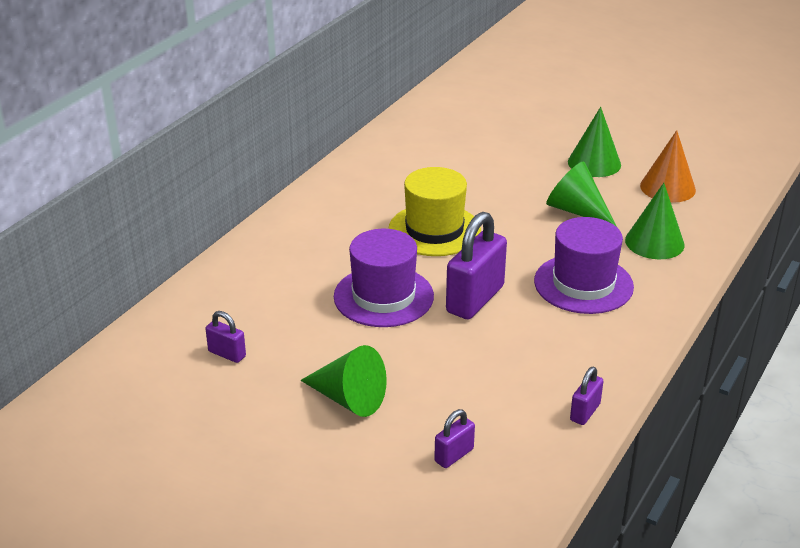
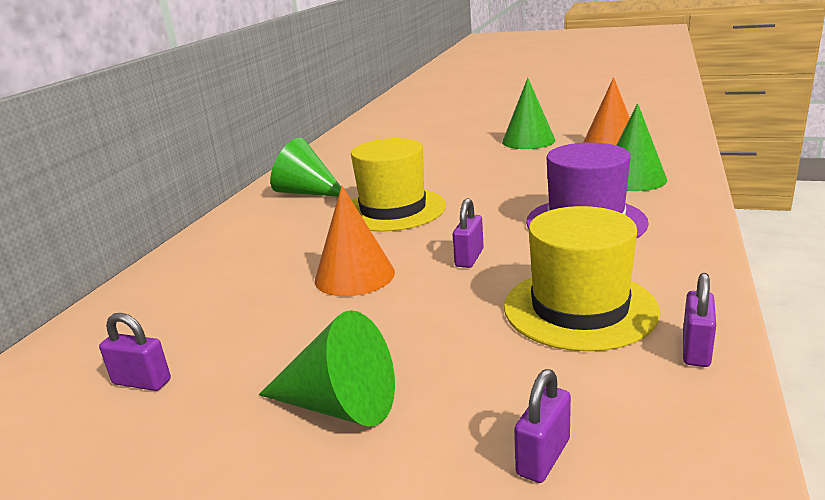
camera: 10 degrees left, 10 degrees down
purple hat [334,229,434,327] -> orange cone [315,186,395,296]
purple padlock [446,212,507,320] -> purple padlock [453,198,484,268], size x0.50
green cone [546,161,617,227] -> green cone moved to [270,138,341,197]
none -> yellow hat [504,206,660,351]

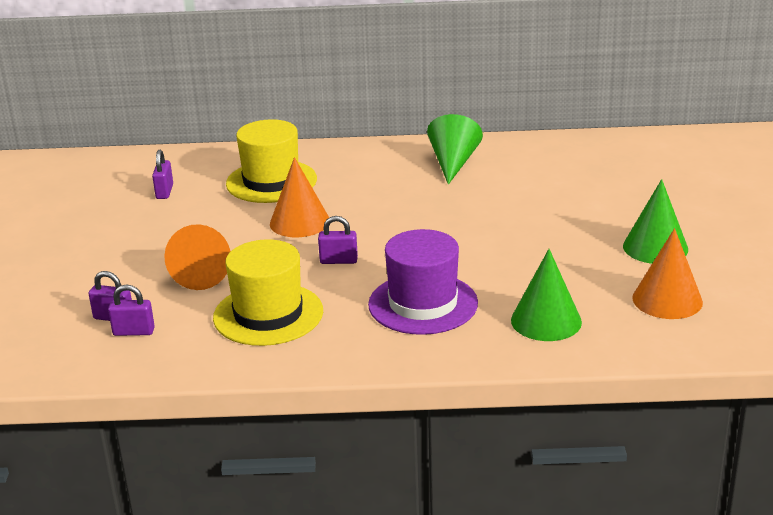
camera: 70 degrees right, 5 degrees up
green cone [259,310,395,427] -> none
yellow hat [351,138,446,232] -> yellow hat moved to [226,119,317,203]
purple padlock [683,273,716,367] -> purple padlock moved to [108,285,155,336]
none -> orange cone [164,224,231,290]

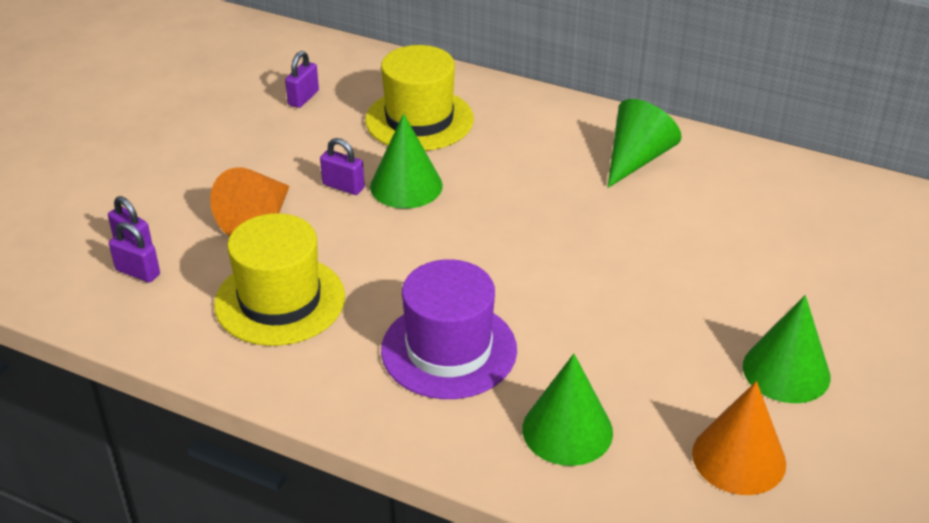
camera: 25 degrees right, 10 degrees up
orange cone [270,157,329,237] -> green cone [370,113,443,209]
purple padlock [318,216,358,264] -> purple padlock moved to [320,138,365,195]

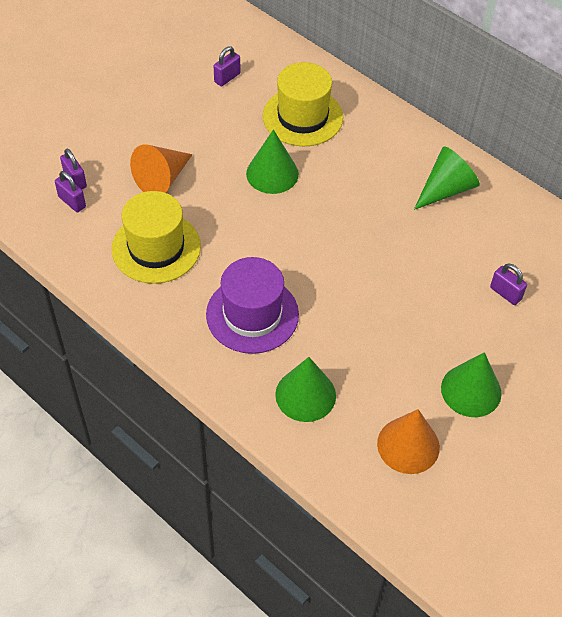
camera: 15 degrees right, 15 degrees up
purple padlock [320,138,365,195] -> purple padlock moved to [490,264,527,305]

